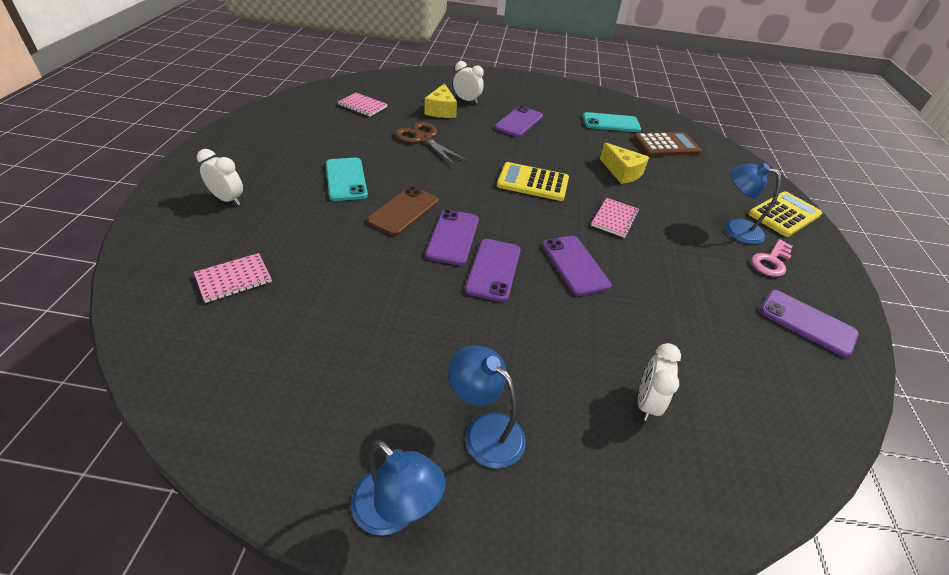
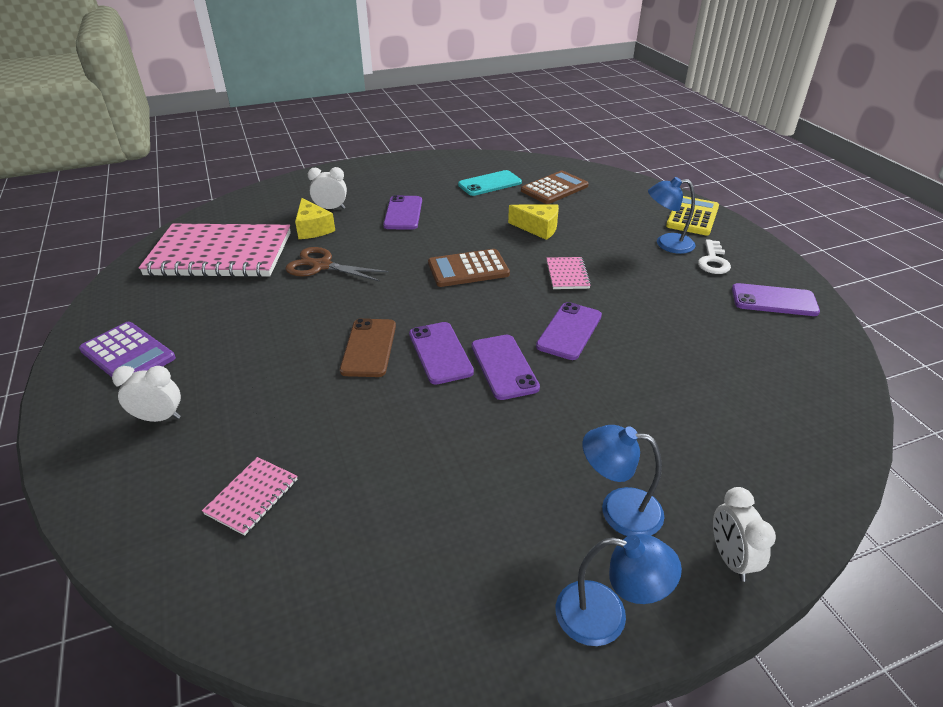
camera: 25 degrees left, 5 degrees down
turquoise phone [326,158,368,201] -> none
pink notebook [338,93,388,117] -> pink notebook [139,224,291,277], size x2.46
yellow calculator [497,162,569,201] -> brown calculator [428,249,510,287]
purple phone [542,236,612,296] -> purple phone turned 75 degrees clockwise [536,302,602,360]
white clock [638,343,681,421] -> white clock moved to [713,487,776,582]
pink key [751,239,793,277] -> white key [698,239,731,274]
none -> purple calculator [79,322,176,377]

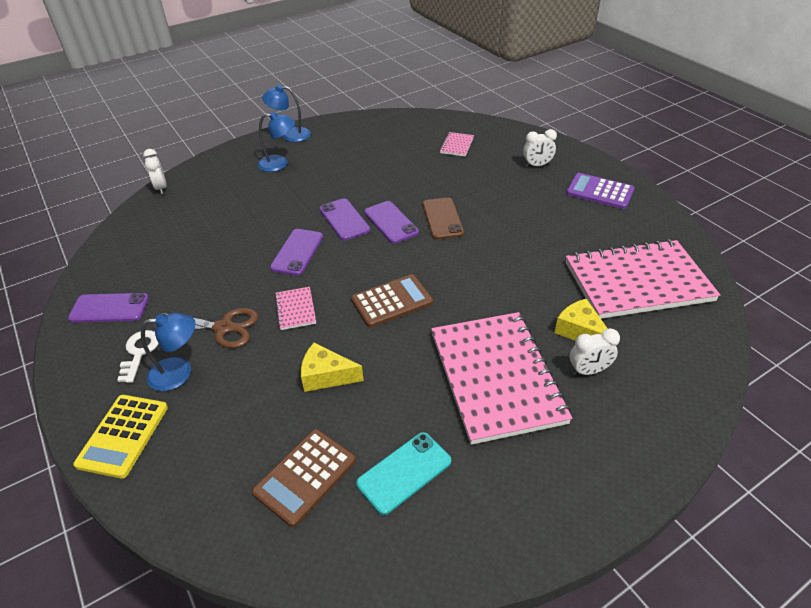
camera: 170 degrees right, 5 degrees up
brown scissors [285,247,389,282] -> brown scissors moved to [153,308,259,348]
purple phone [383,195,422,230] -> pink notebook [431,312,572,445]
white clock [713,487,776,582] -> white clock moved to [143,149,167,194]

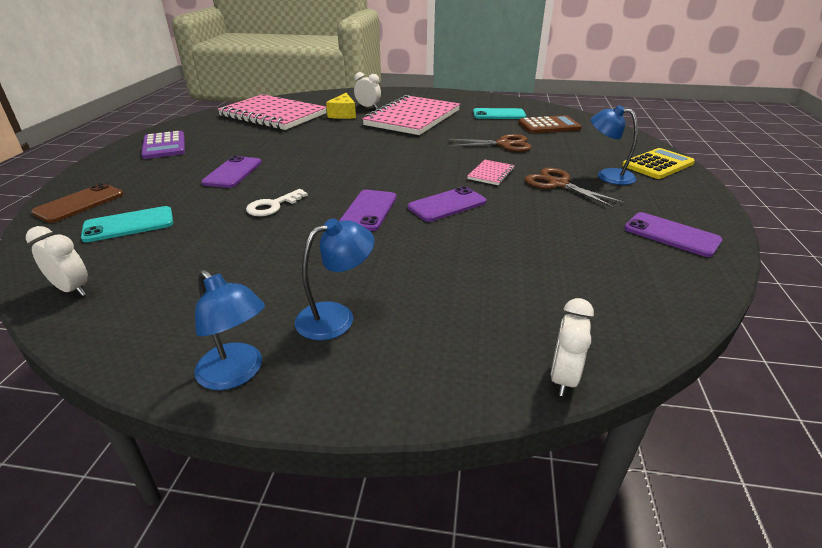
camera: 140 degrees left, 10 degrees down
white key [117,330,159,383] -> white key moved to [246,189,308,216]
blue lamp [258,112,295,172] -> blue lamp turned 105 degrees clockwise [295,218,374,340]
yellow cheese [301,343,364,392] -> brown scissors [448,134,532,152]
brown calculator [351,274,433,328] -> none
purple phone [364,201,419,243] -> purple phone moved to [201,156,262,188]
brown phone [423,198,464,239] -> brown phone moved to [31,183,124,223]
pink notebook [440,132,474,157] -> turquoise phone [81,206,173,242]
white clock [523,129,557,167] -> white clock moved to [26,226,88,296]

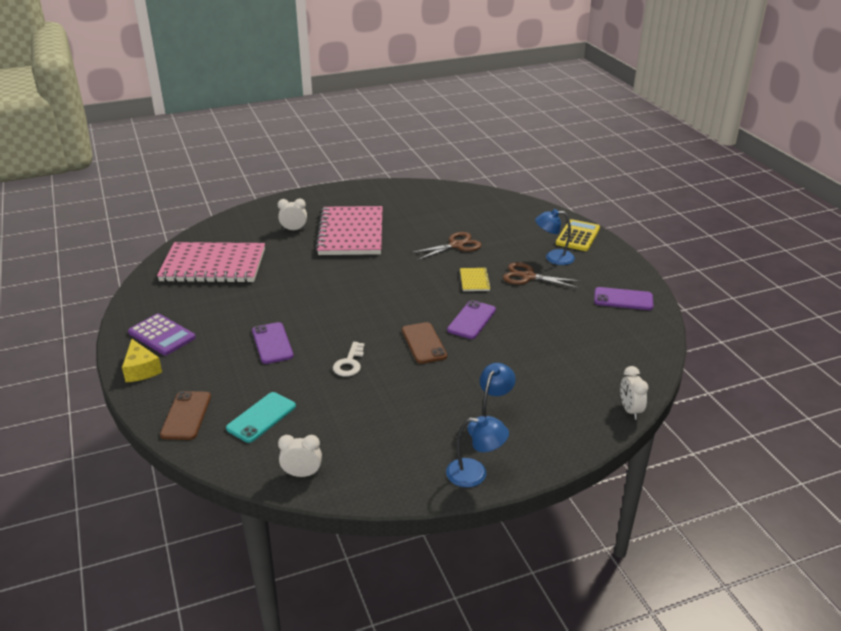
camera: 30 degrees left, 0 degrees up
yellow cheese [326,93,356,119] -> yellow cheese moved to [122,339,162,382]
purple phone [339,190,397,231] -> brown phone [402,322,447,364]
pink notebook [467,160,515,185] -> yellow notebook [460,268,491,291]
turquoise phone [473,108,526,119] -> none
brown calculator [518,115,582,133] -> none

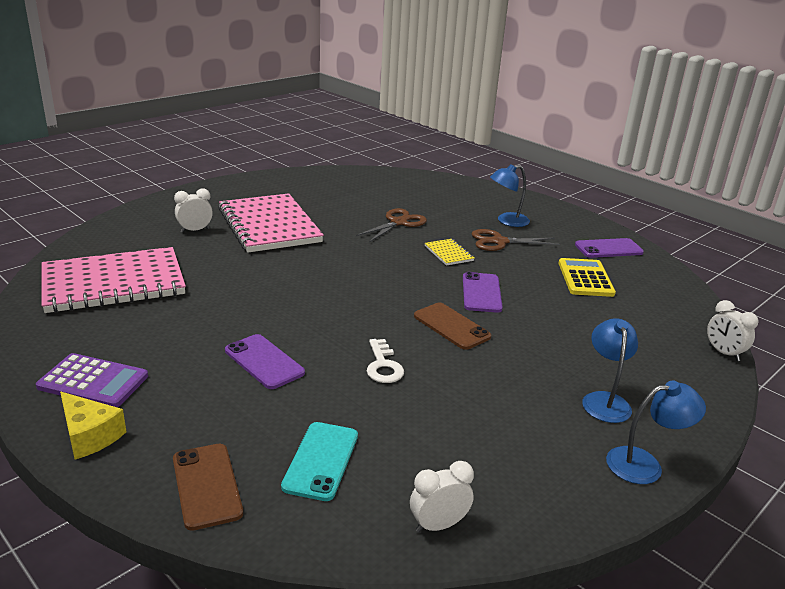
camera: 25 degrees left, 5 degrees down
yellow calculator [556,219,600,251] -> yellow calculator moved to [558,258,616,297]

